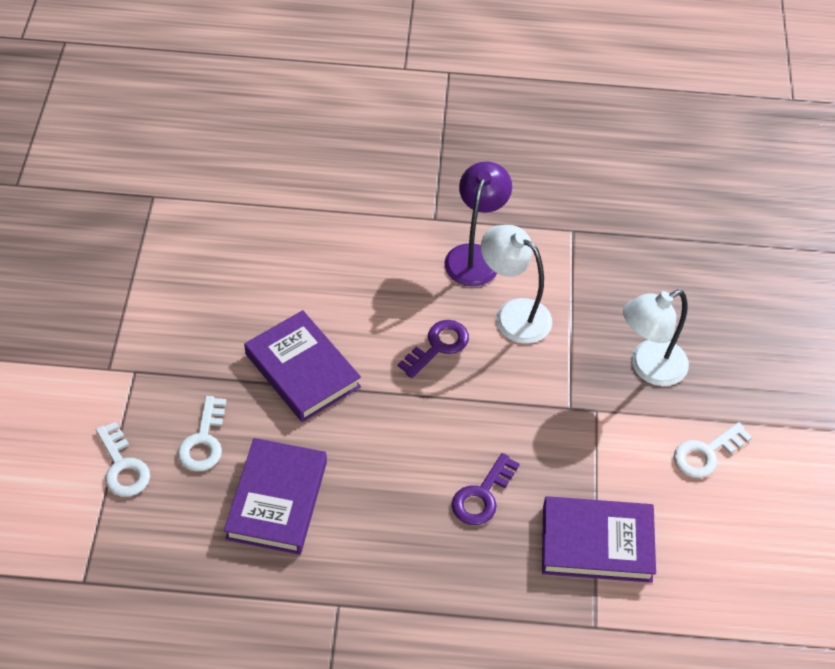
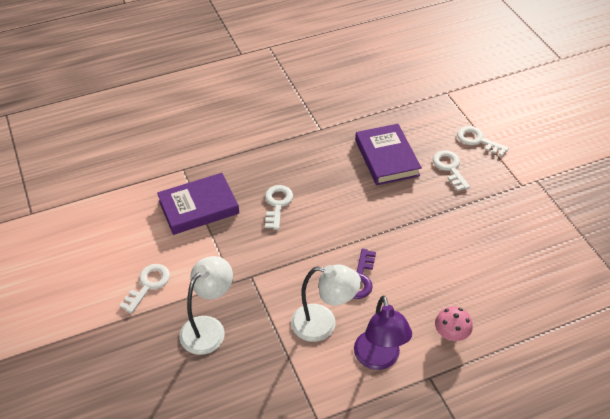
camera: 155 degrees right, 5 degrees down
purple book [244,310,361,422] -> none
purple key [452,453,520,525] -> white key [265,185,293,230]
none -> pink mushroom [435,306,473,341]

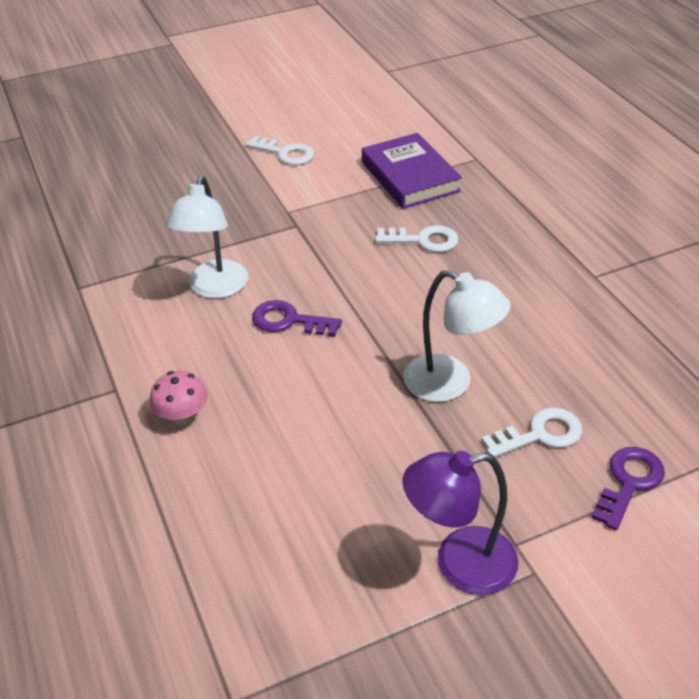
camera: 90 degrees right, 5 degrees down
white lamp [179,256,233,355] -> white lamp moved to [403,270,511,402]
purple lamp [354,296,412,370] -> purple lamp moved to [403,451,518,595]
purple book [355,124,422,185] -> none
white key [457,126,509,157] -> purple key [591,447,665,530]

